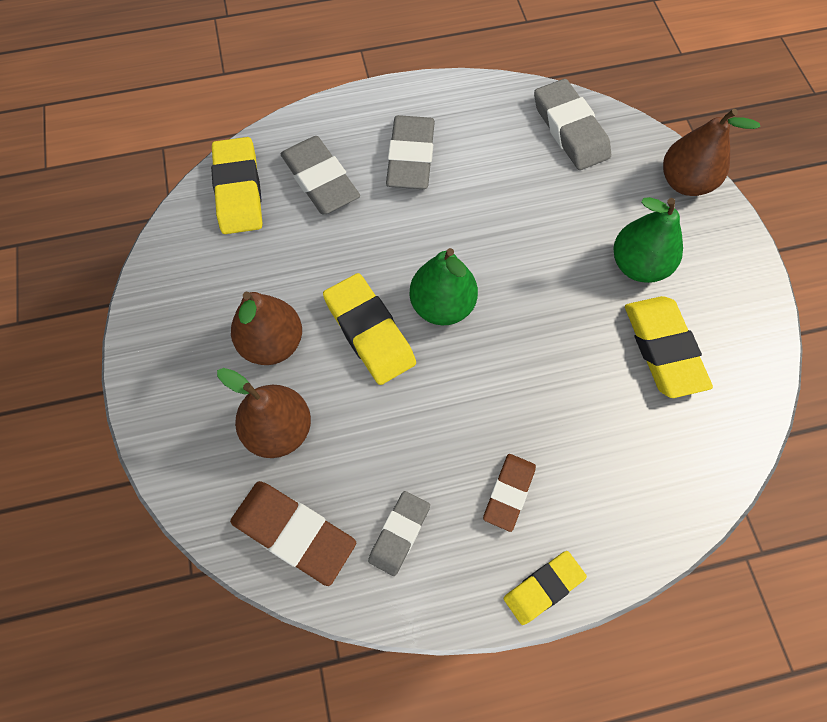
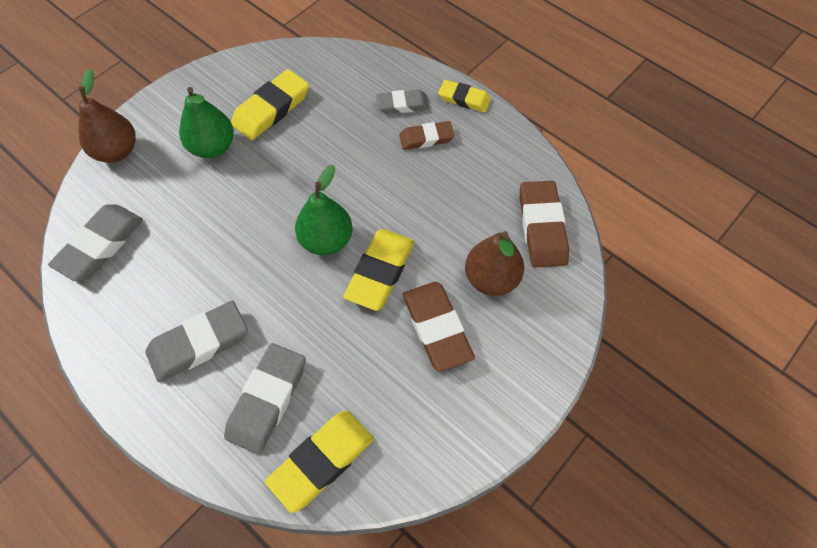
camera: 125 degrees left, 5 degrees down
brown pear [231,292,302,365] -> brown eraser [403,282,475,372]
grey eraser [368,491,430,576] -> grey eraser moved to [377,90,429,114]

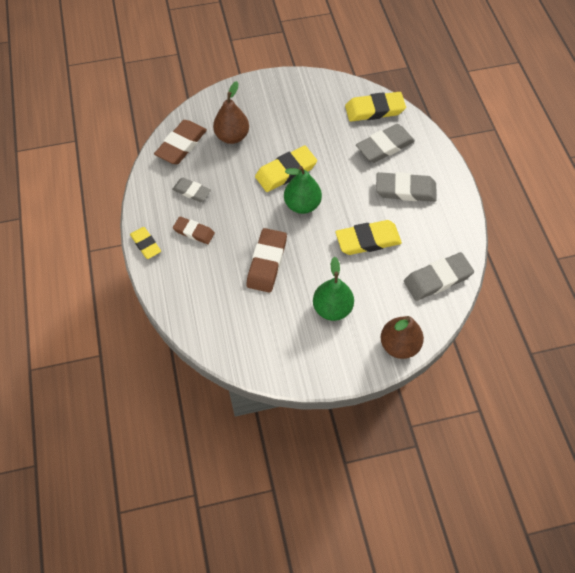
camera: 145 degrees left, 0 degrees up
yellow eraser [231,69,309,140] -> yellow eraser moved to [335,220,402,255]
grey eraser [377,90,429,114] -> grey eraser moved to [172,178,211,202]
brown eraser [403,282,475,372] -> brown eraser moved to [246,228,287,293]

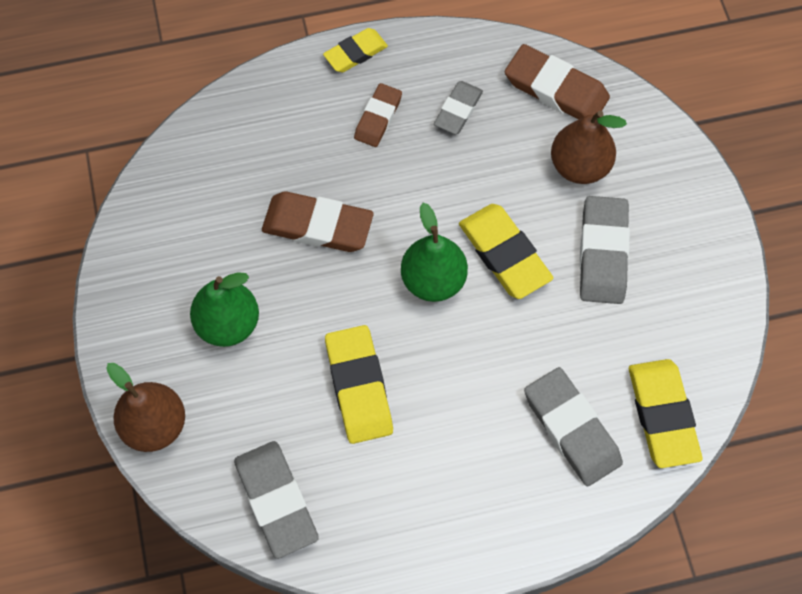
camera: 90 degrees right, 5 degrees up
grey eraser [376,172,437,202] -> grey eraser moved to [580,196,630,304]

